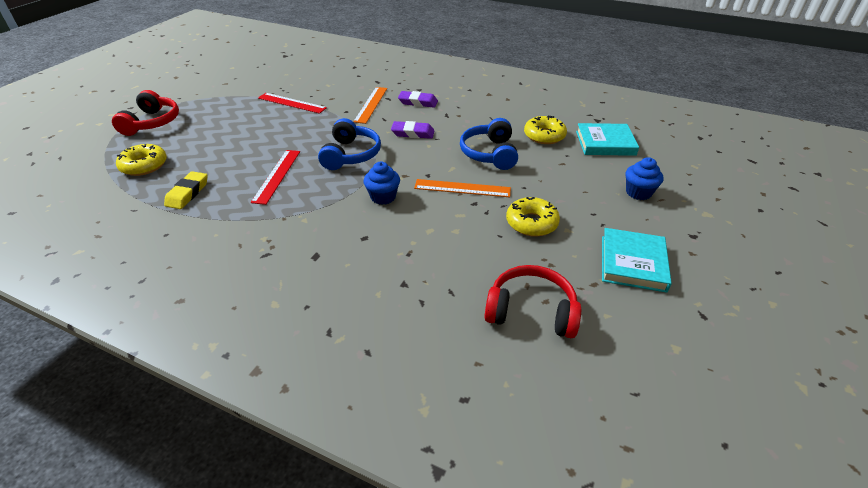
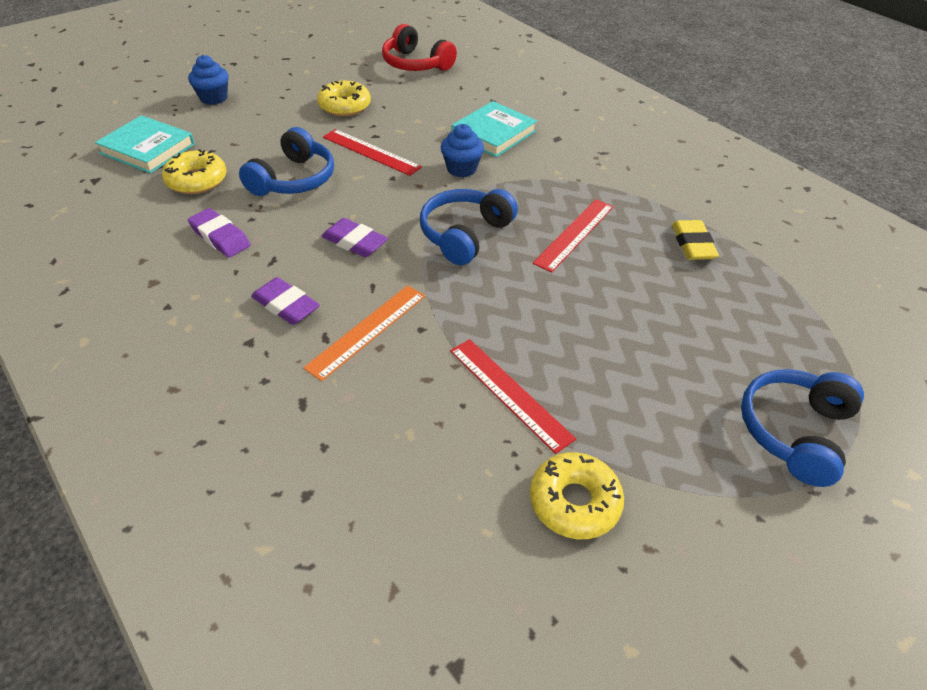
camera: 155 degrees left, 5 degrees up
red headphones [112,90,179,136] -> blue headphones [741,369,864,487]
yellow donut [116,144,167,176] -> yellow donut moved to [530,453,624,539]
yellow eraser [164,171,208,209] -> yellow eraser turned 45 degrees counterclockwise [672,220,719,260]
orange ruler [414,179,511,197] -> red ruler [323,129,422,176]
turquoise book [602,228,672,293] -> turquoise book moved to [451,101,537,157]
none -> purple eraser [188,208,251,257]

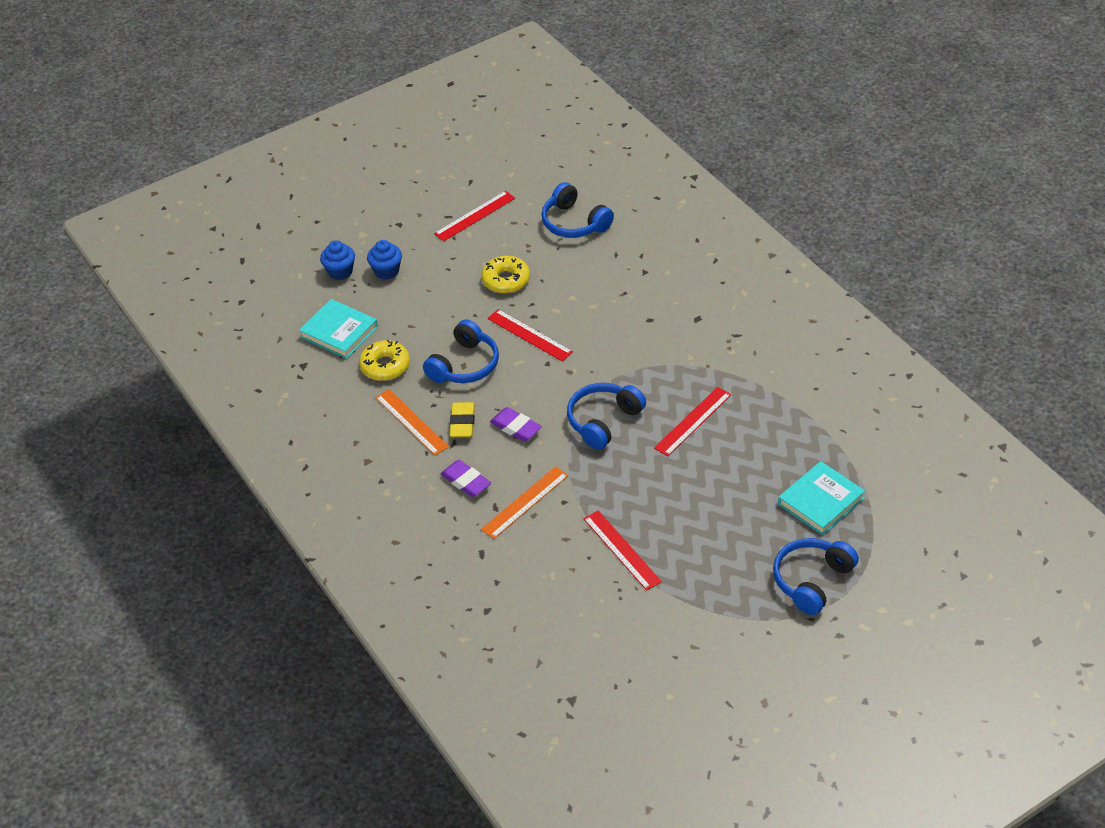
camera: 10 degrees right, 0 degrees up
purple eraser [188,208,251,257] -> orange ruler [375,389,449,455]
red headphones [382,24,457,71] -> blue headphones [541,182,614,238]
blue cupcake [441,124,484,177] -> blue cupcake moved to [320,240,355,280]
turquoise book [451,101,537,157] -> turquoise book moved to [778,461,865,535]
yellow donut [530,453,624,539] -> none
yellow eraser [672,220,719,260] -> yellow eraser moved to [450,402,475,437]
none -> red ruler [434,191,515,241]

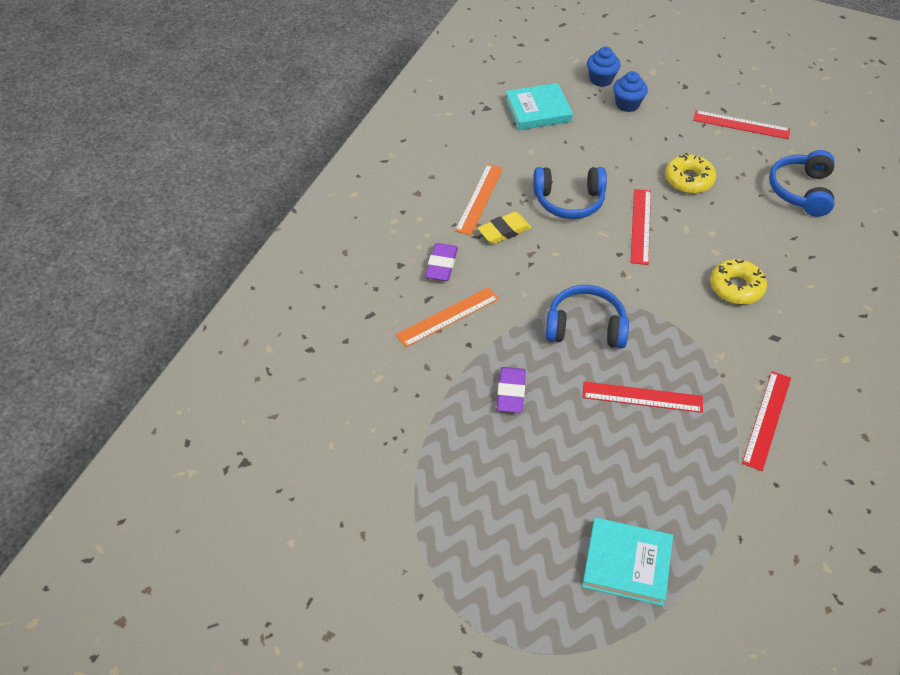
camera: 55 degrees right, 5 degrees up
turquoise book [299,299,378,359] -> turquoise book turned 75 degrees clockwise [505,83,573,130]
yellow donut [359,340,410,381] -> yellow donut moved to [710,259,767,305]
orange ruler [481,466,569,539] -> orange ruler turned 45 degrees counterclockwise [396,287,499,347]
purple eraser [490,407,542,442] -> purple eraser moved to [497,367,526,413]
red ruler [584,510,662,591] -> red ruler moved to [742,371,791,471]
blue headphones [773,538,859,615] -> none

